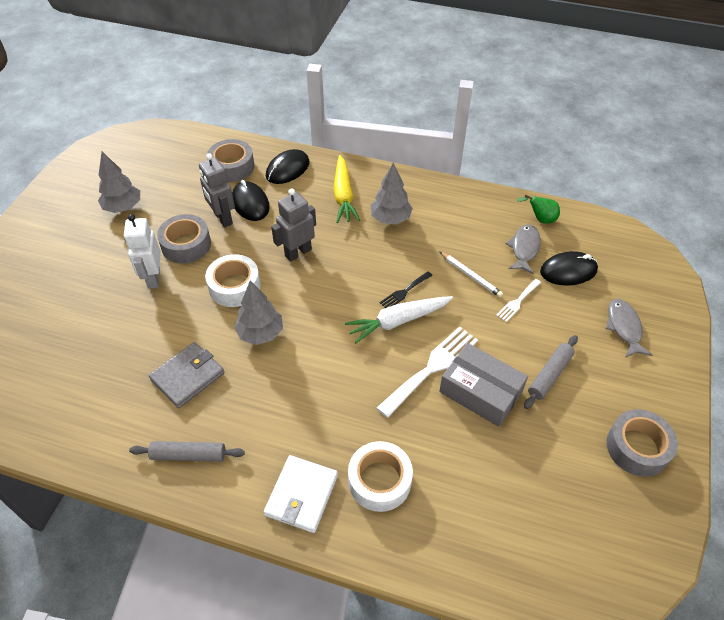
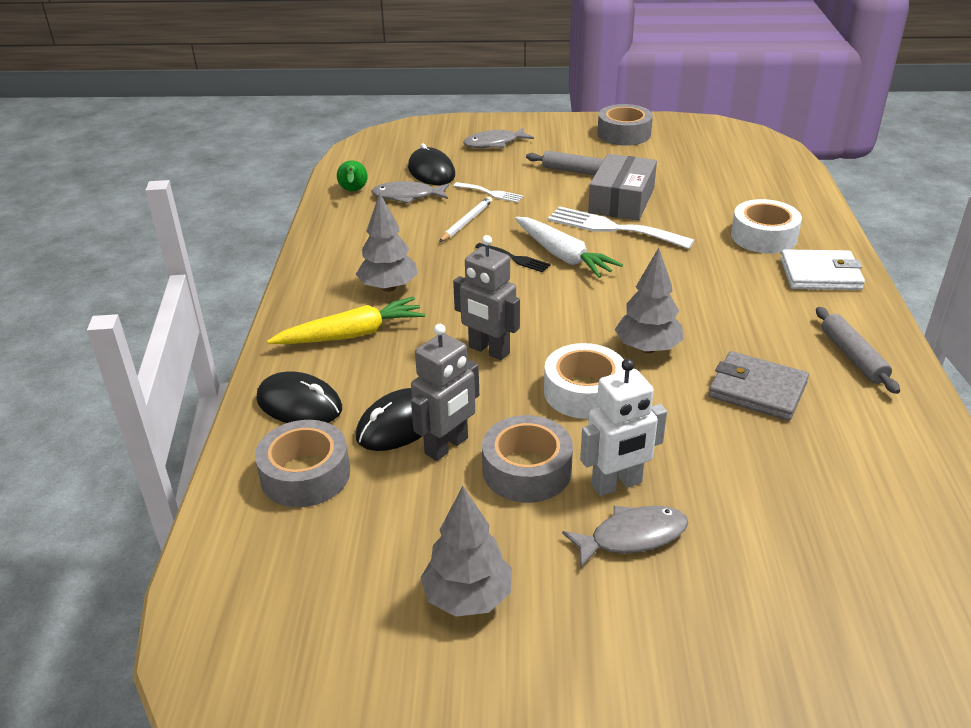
camera: 105 degrees left, 15 degrees down
none -> grey fish [562,506,688,568]

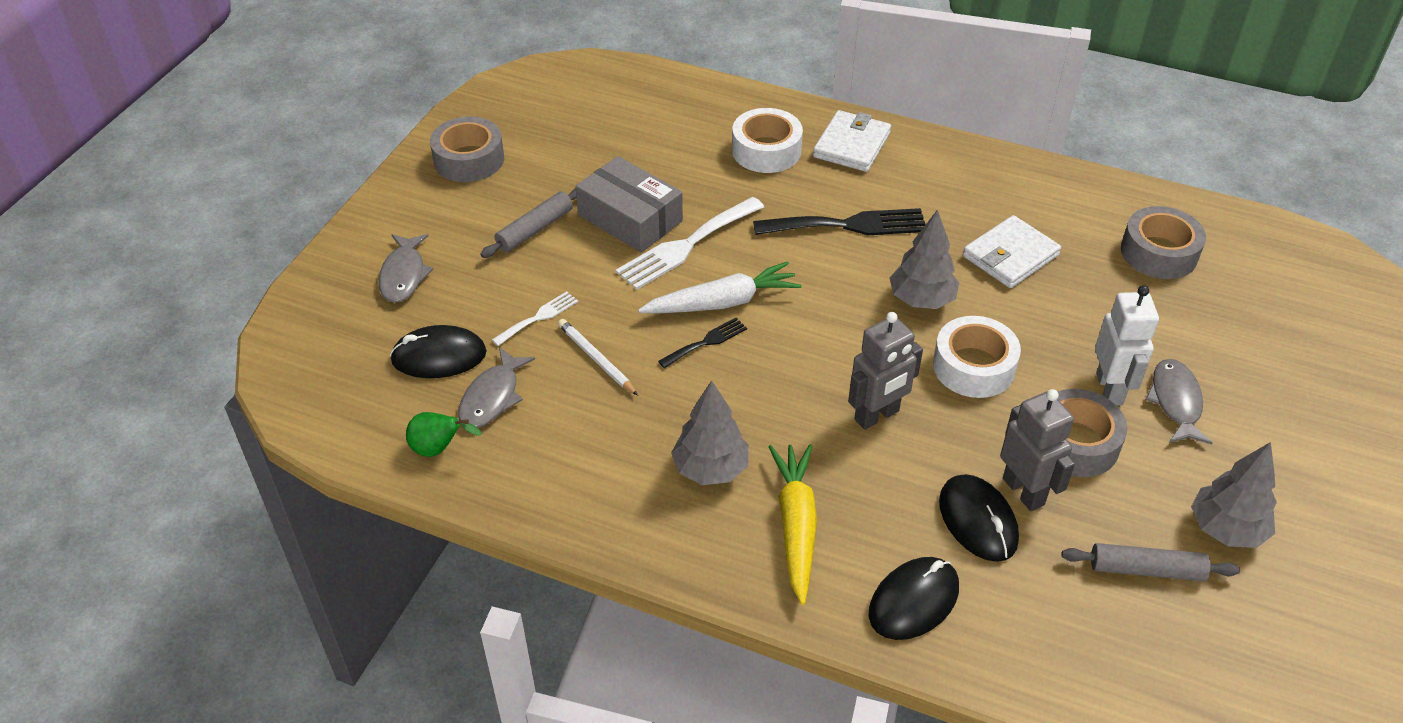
camera: 70 degrees left, 10 degrees up
grey tape [255,420,350,507] -> grey tape moved to [1121,206,1206,279]
grey wallet [708,351,809,421] -> white wallet [963,215,1061,288]
grey rolling pin [816,307,900,394] -> grey rolling pin moved to [1061,543,1240,581]
none -> black fork [753,208,925,235]

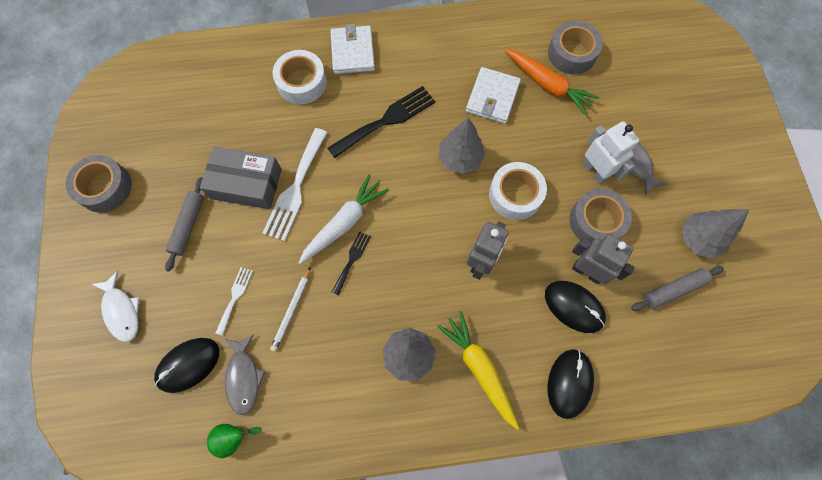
camera: 30 degrees left, 25 degrees up
grey fish [378,234,433,303] -> white fish [92,271,140,342]
white pencil [558,319,638,396] -> white pencil turned 90 degrees counterclockwise [270,268,310,352]
none -> orange carrot [505,49,599,115]

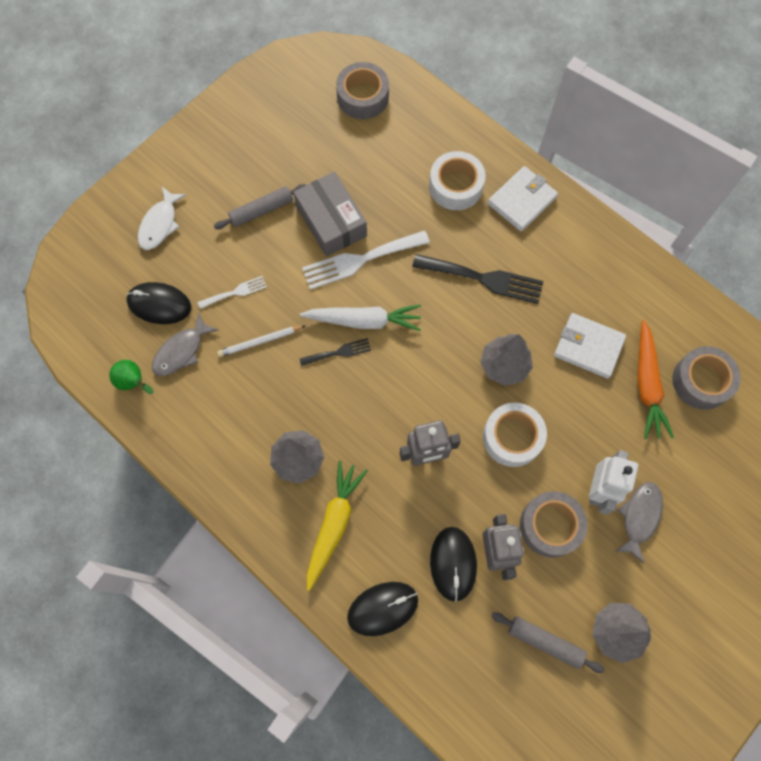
camera: 50 degrees right, 0 degrees up
grey tape [66,155,132,213] -> grey tape moved to [336,62,389,119]
white wallet [466,67,521,124] -> white wallet turned 45 degrees clockwise [554,313,626,379]

